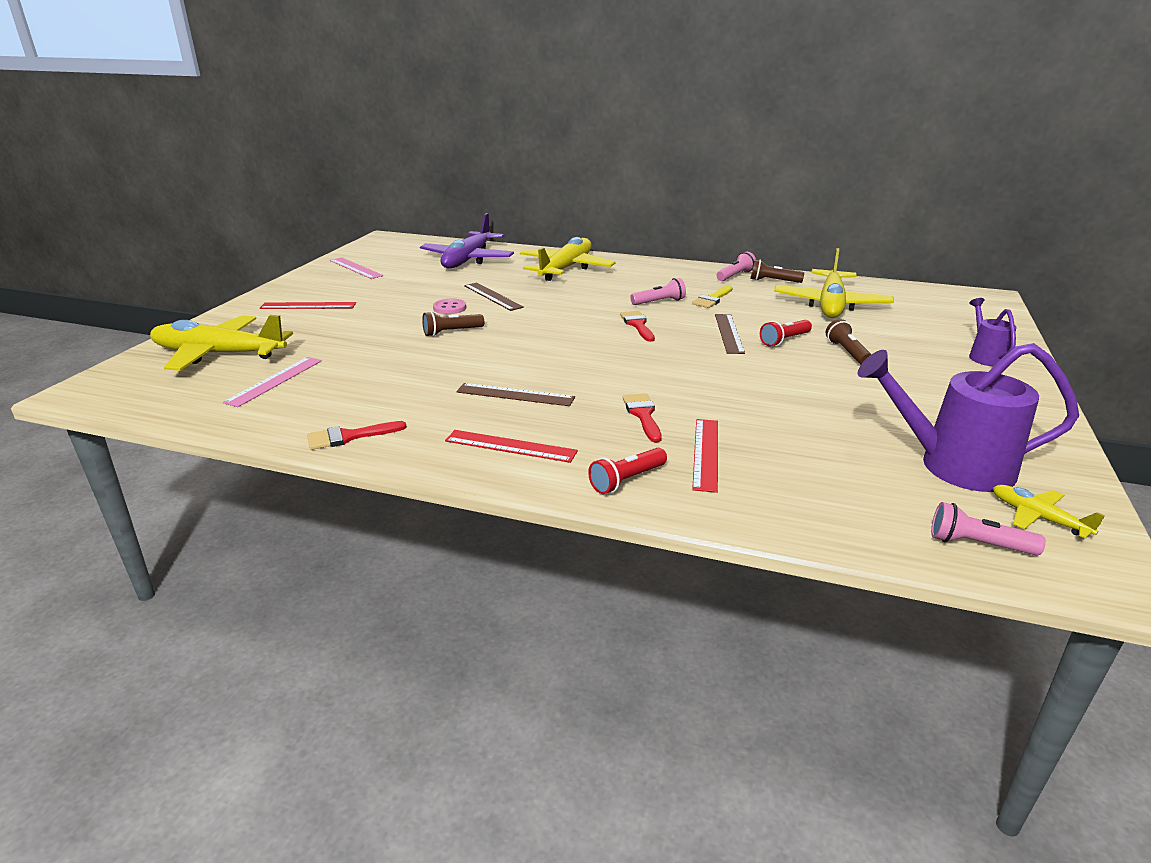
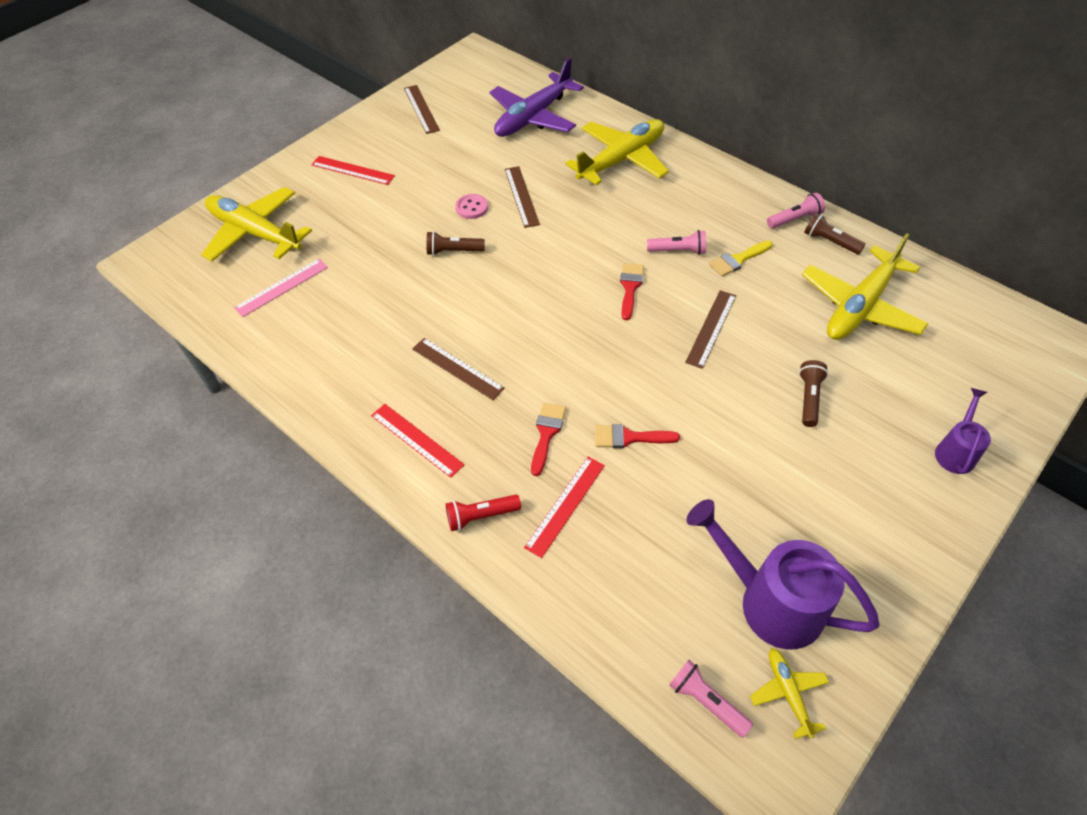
camera: 25 degrees right, 25 degrees up
red brush [307,421,407,450] -> red brush moved to [595,424,680,448]
pink ruler [330,257,383,279] -> brown ruler [404,85,440,134]
red flashlight [760,320,812,346] -> none

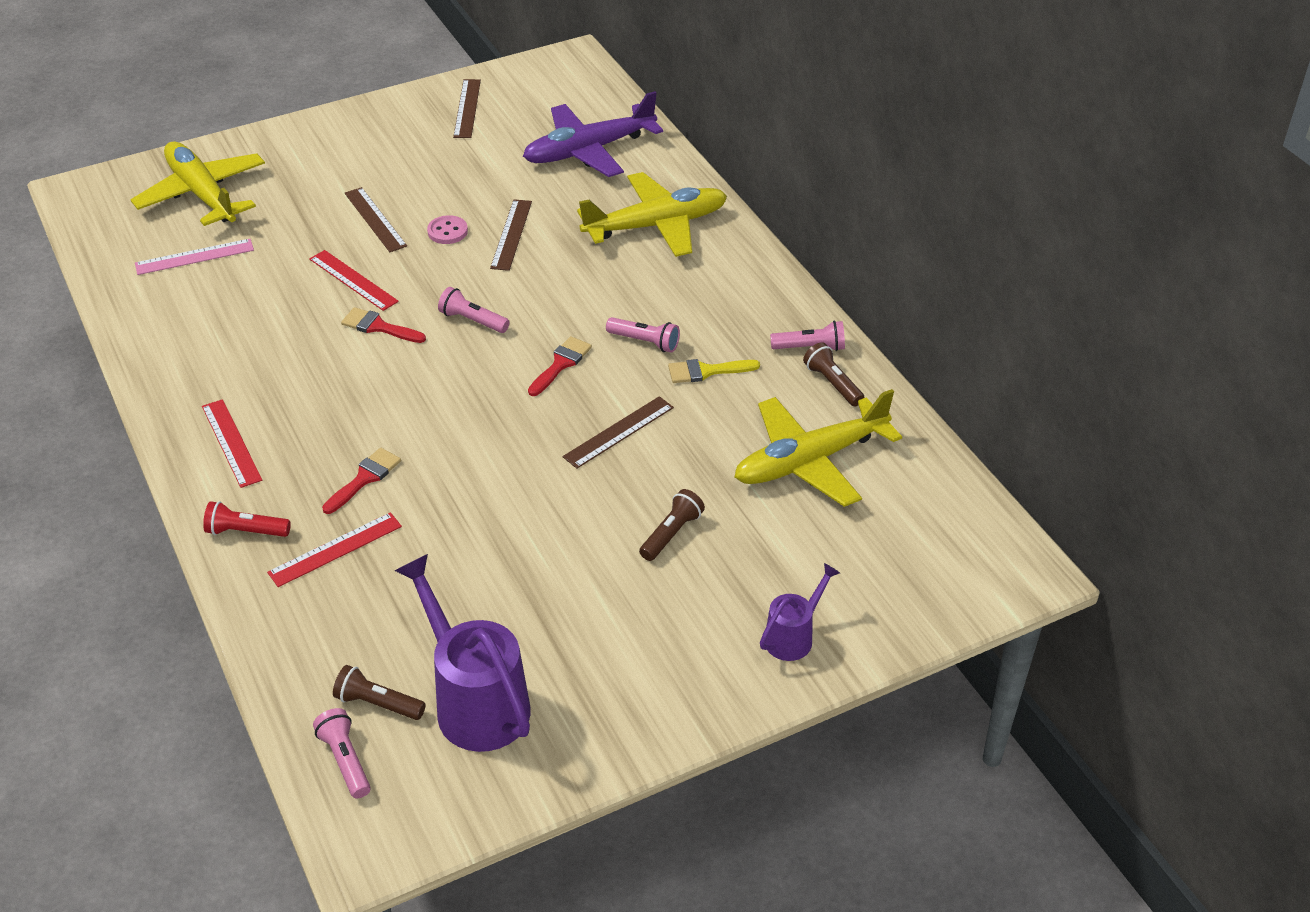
camera: 20 degrees right, 10 degrees down
red ruler [311,156,395,185] -> red ruler moved to [309,250,399,311]
brown ruler [412,338,505,400] -> brown ruler moved to [345,187,407,252]
brown flashlight [426,231,485,256] -> brown flashlight moved to [333,665,426,720]
red brush [595,424,680,448] -> red brush moved to [341,307,426,343]
yellow plane [750,648,829,739] -> none
none -> pink flashlight [438,287,510,333]

